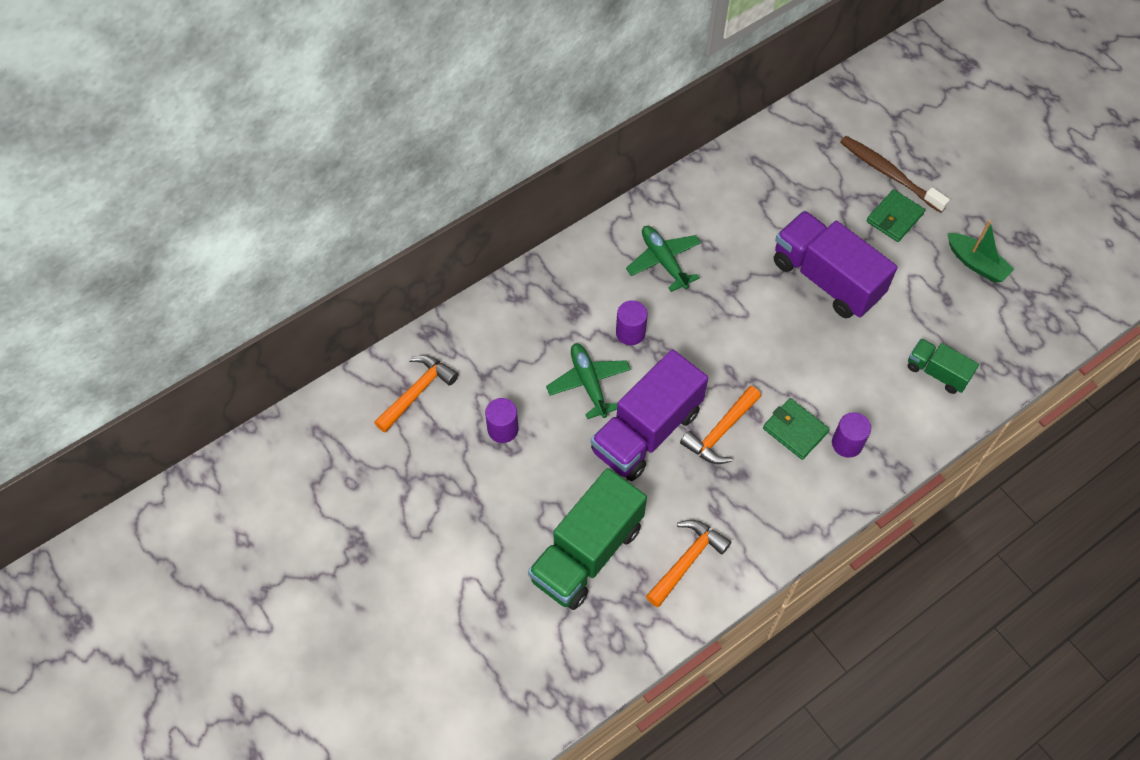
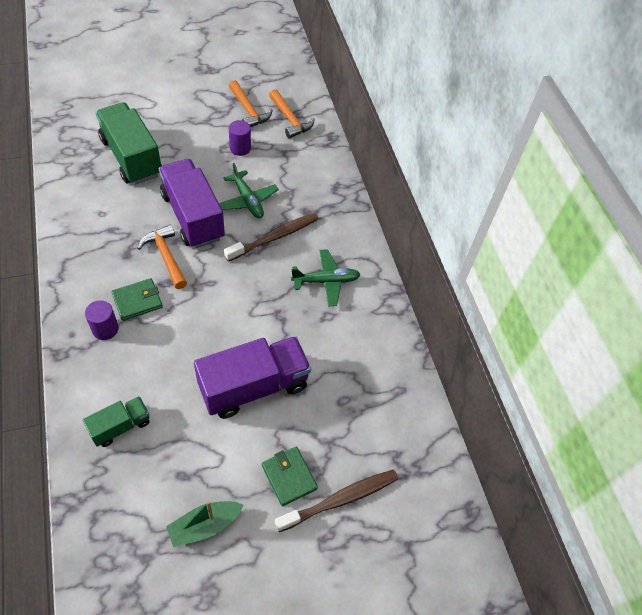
camera: 105 degrees right, 5 degrees down
green plane [546,343,631,419] -> green plane turned 60 degrees clockwise [219,163,279,218]
purple cylinder [616,300,648,345] -> brown toothbrush [224,213,319,262]
orange hammer [646,520,731,607] -> orange hammer moved to [229,80,273,127]

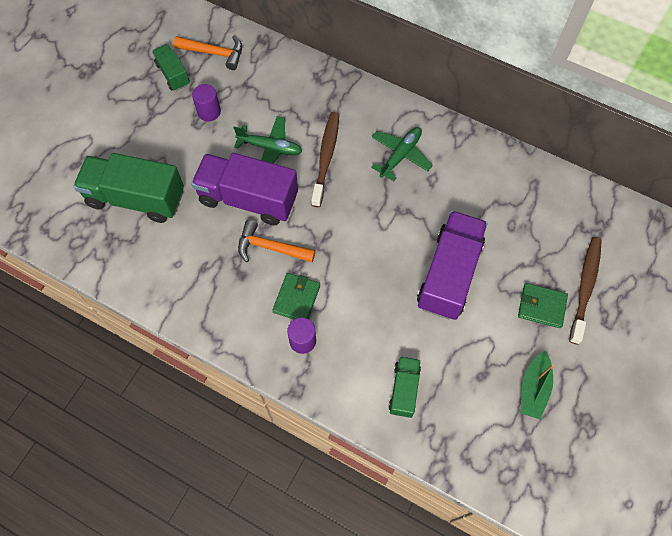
camera: 40 degrees left, 10 degrees up
orange hammer [229,80,273,127] -> green truck [152,44,190,91]

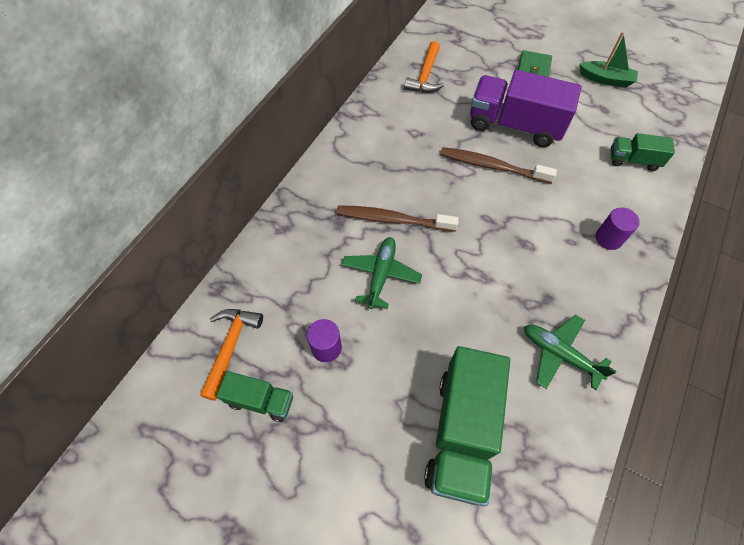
camera: 90 degrees left, 5 degrees down
green truck [152,44,190,91] -> green truck turned 135 degrees counterclockwise [217,371,293,422]
purple truck [191,153,298,225] -> none
orange hammer [238,220,316,262] -> orange hammer moved to [404,41,444,93]
green wallet [272,273,320,319] -> none
green plane [371,127,433,181] -> green plane moved to [524,314,617,390]
brown toothbrush [569,237,602,345] -> brown toothbrush moved to [440,147,557,184]

